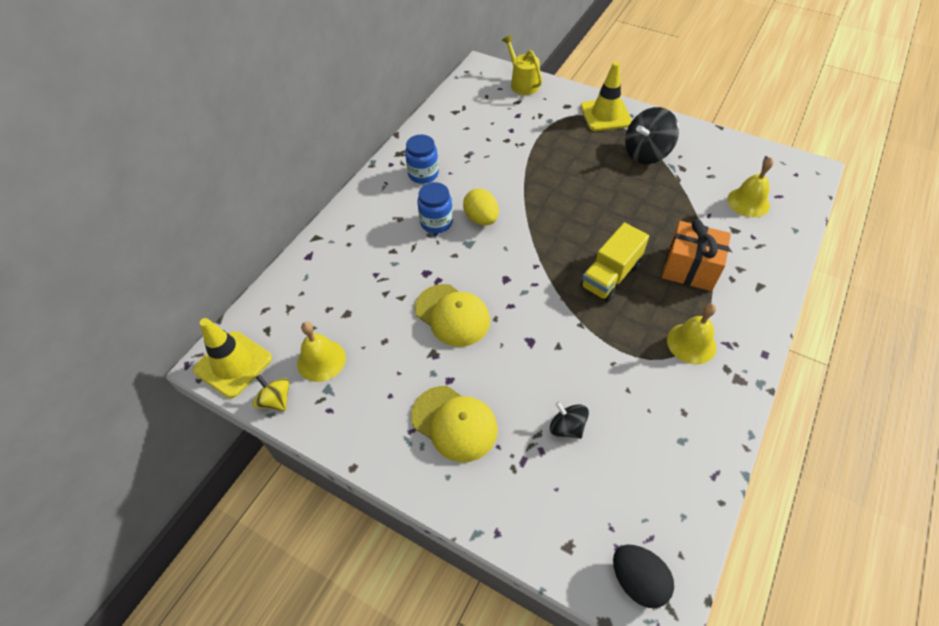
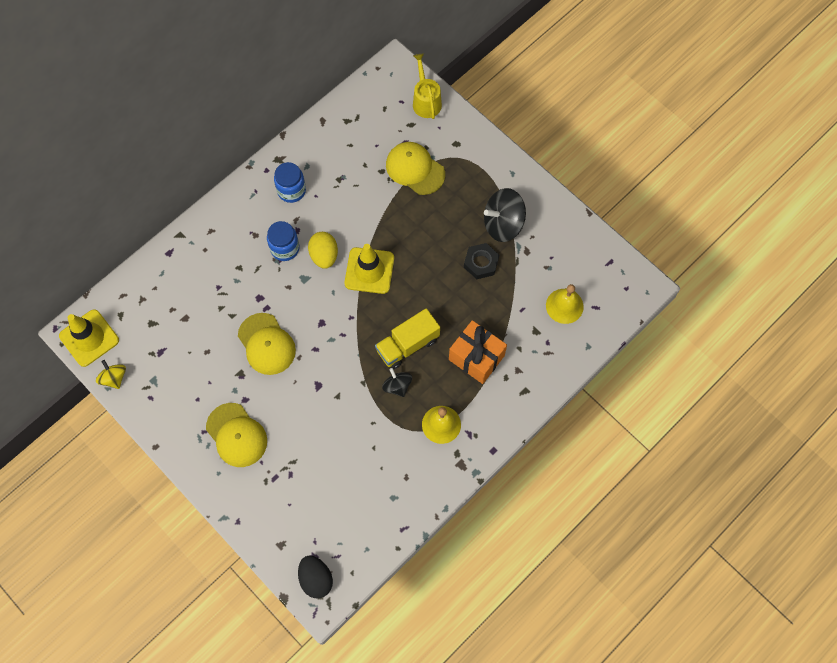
camera: 15 degrees right, 15 degrees up
yellow bell [297,322,346,382] -> none
black spinning top [550,401,589,439] -> black spinning top moved to [382,368,412,397]
yellow traffic cone [580,62,632,131] -> yellow traffic cone moved to [345,244,394,294]
none -> yellow cap [386,142,445,195]
none -> black nut [464,243,499,279]

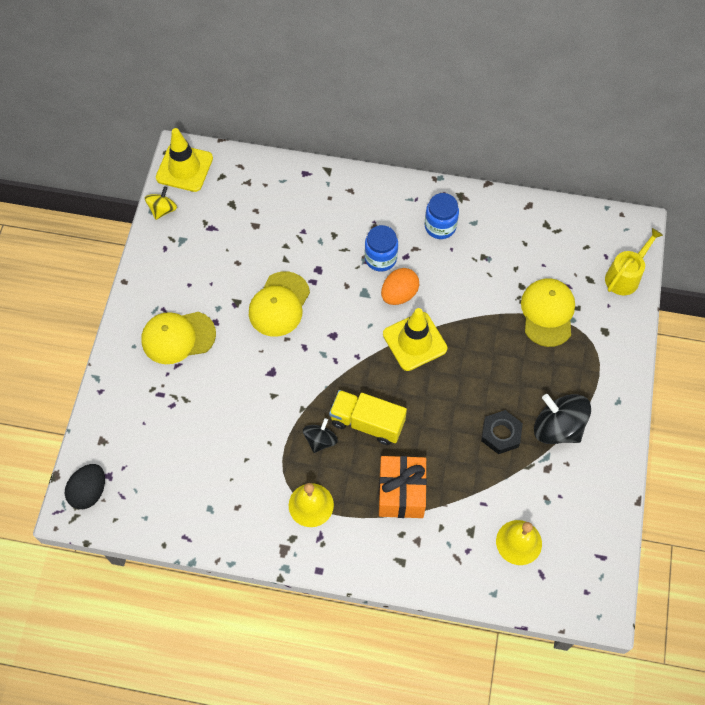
camera: 55 degrees right, 5 degrees down
yellow cap [206,403,267,467] -> yellow cap turned 60 degrees clockwise [141,312,216,364]
yellow egg [308,232,338,269] -> orange egg [381,268,419,305]

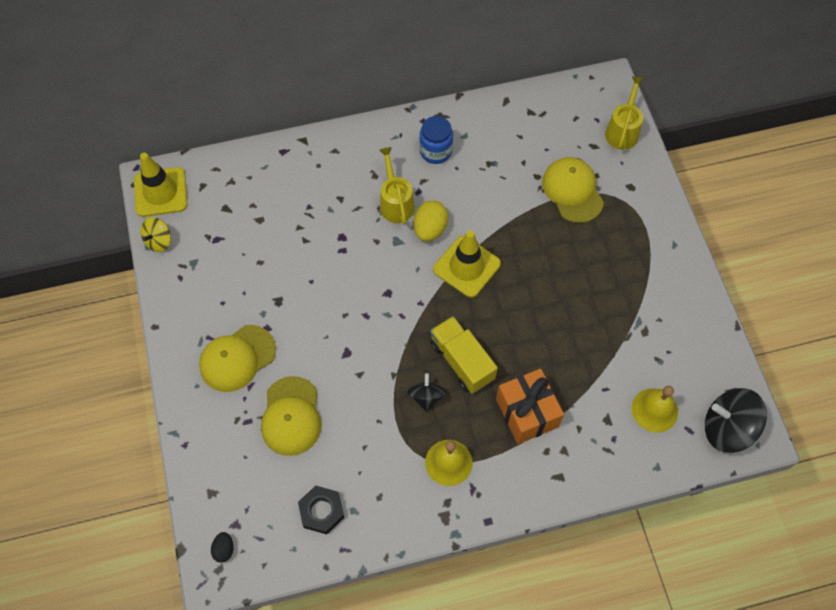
camera: 25 degrees left, 0 degrees up
black egg [65,464,105,509] -> black egg [211,532,234,563], size x0.57
yellow spinning top [145,186,177,220] -> yellow spinning top turned 150 degrees counterclockwise [141,217,171,252]
yellow cap [249,271,310,337] -> yellow cap moved to [261,376,321,456]
yellow truck [329,390,407,445] -> yellow truck turned 60 degrees clockwise [430,316,498,394]
blue jar [365,225,398,272] -> yellow watering can [379,147,415,225]
orange egg [381,268,419,305] -> yellow egg [414,200,448,242]
black nut [481,410,523,454] -> black nut moved to [298,486,344,534]
black spinning top [534,394,591,444] -> black spinning top moved to [705,388,767,453]

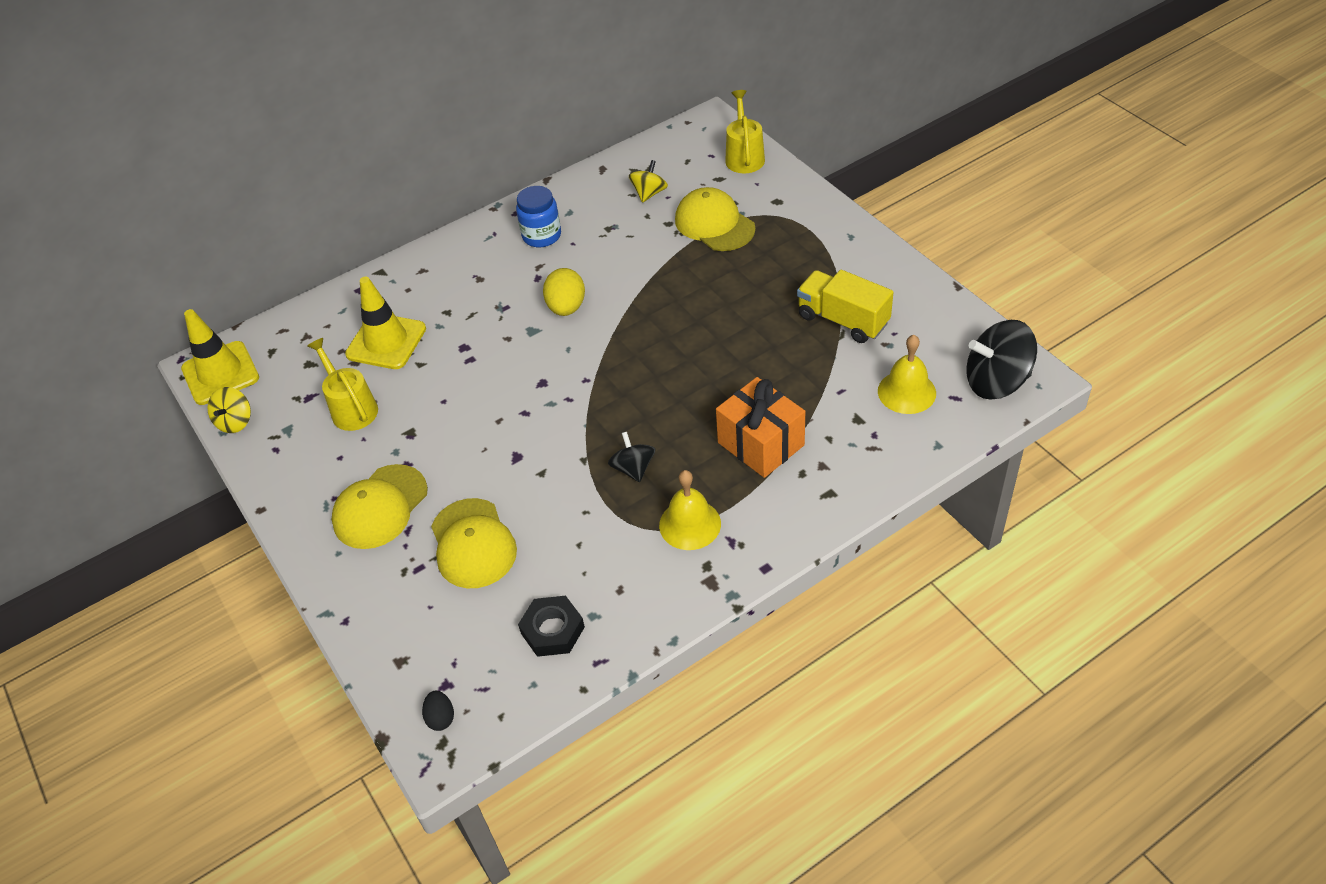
camera: 15 degrees left, 15 degrees down
yellow watering can [379,147,415,225] -> yellow watering can moved to [307,338,378,431]
yellow truck [430,316,498,394] -> yellow truck moved to [797,270,894,343]
yellow traffic cone [433,230,501,298] -> yellow traffic cone moved to [345,277,426,369]
none -> yellow spinning top [629,160,668,203]

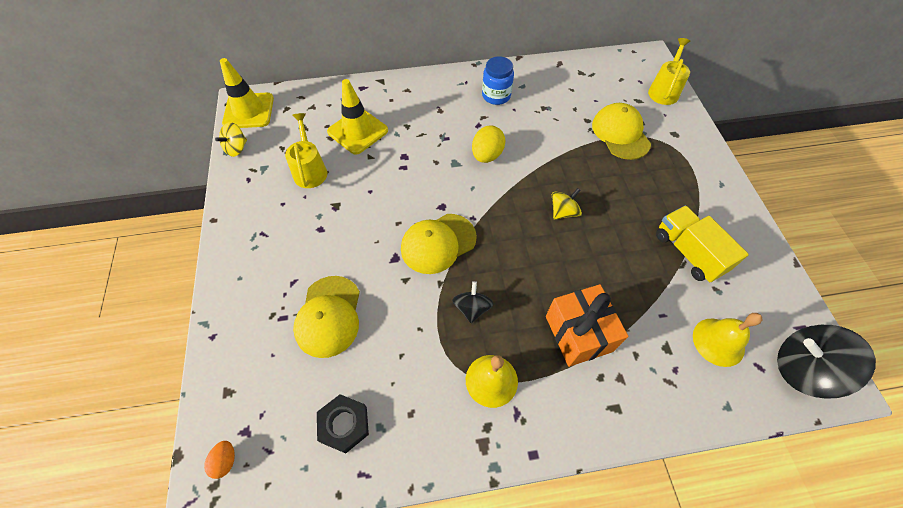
camera: 20 degrees right, 10 degrees up
yellow cap [332,464,428,549] -> yellow cap moved to [401,214,477,274]
black egg [422,691,454,731] -> orange egg [204,441,235,479]
yellow spinning top [629,160,668,203] -> yellow spinning top moved to [552,188,582,219]

